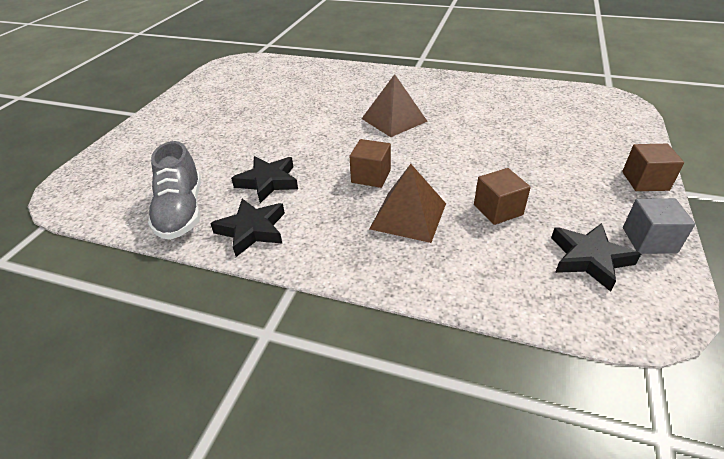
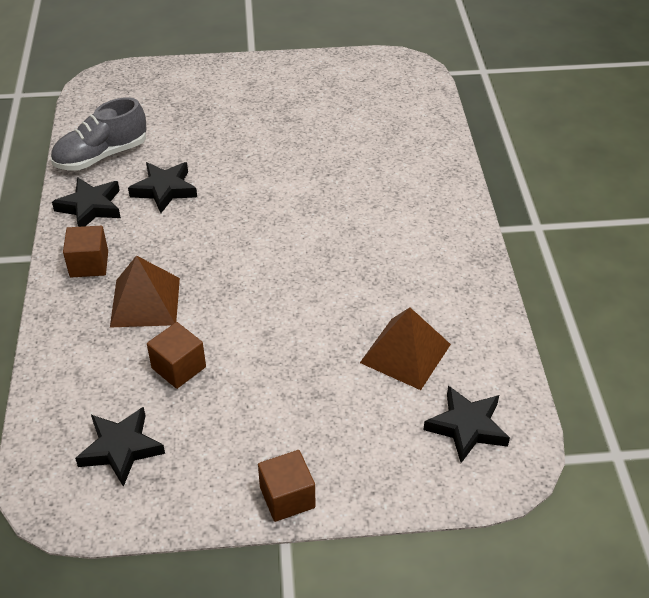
camera: 65 degrees right, 5 degrees up
brown cube [349,139,391,188] -> brown cube moved to [63,226,108,277]
brown pyramid [361,74,428,137] -> brown pyramid moved to [360,307,451,390]
grey cube [623,198,695,254] -> none
none -> black star [423,386,510,463]

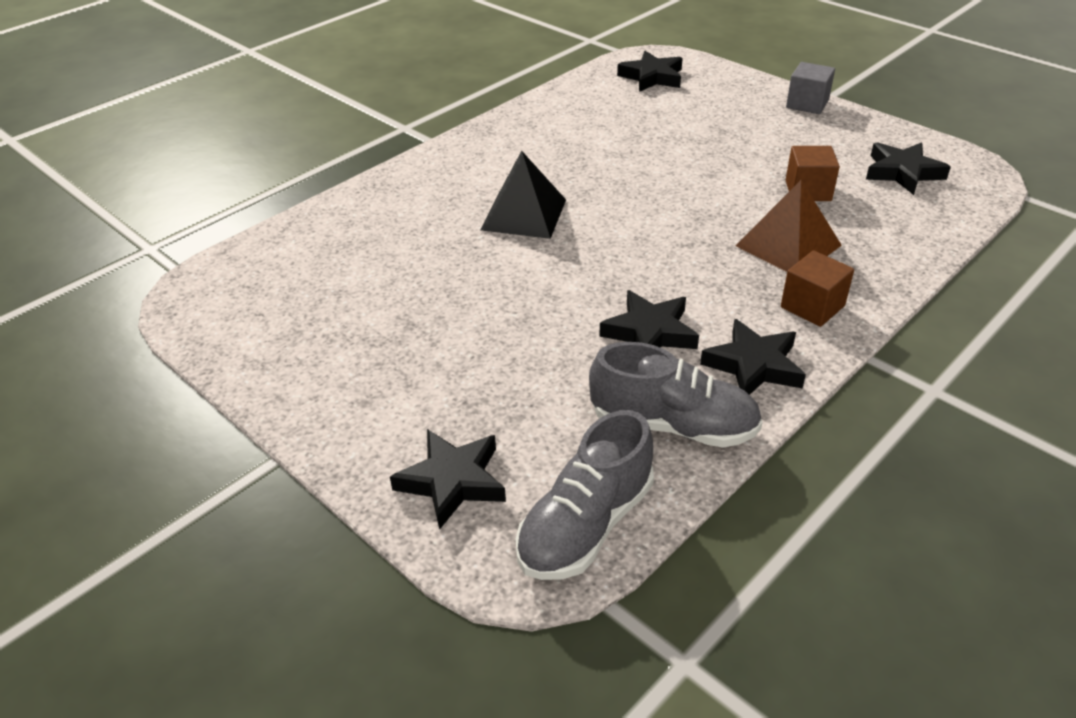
camera: 130 degrees left, 5 degrees down
brown cube [258,450,315,522] -> grey cube [786,62,835,114]
brown pyramid [360,307,451,390] -> none
none -> black star [390,429,506,530]
none -> black pyramid [480,151,566,239]
none -> grey shoe [515,410,654,580]

